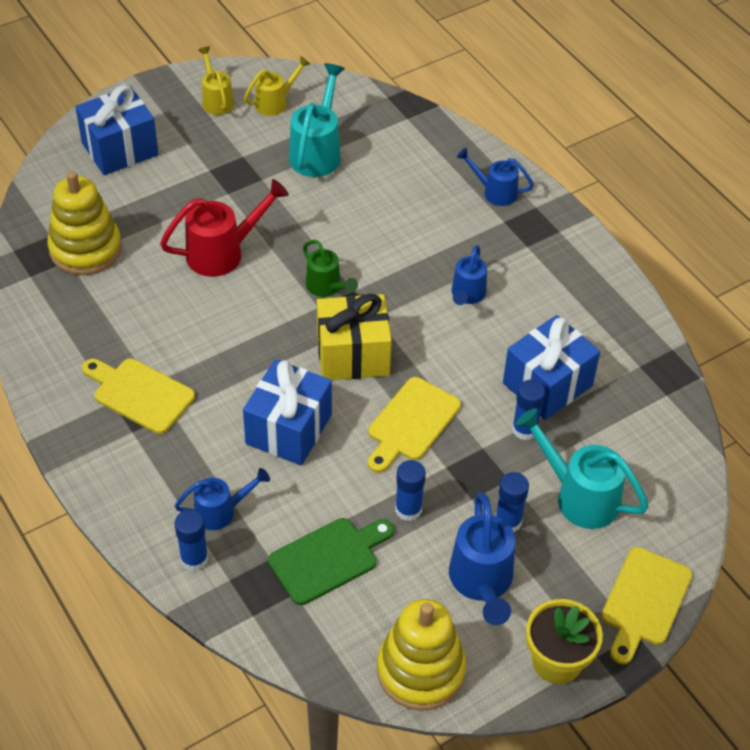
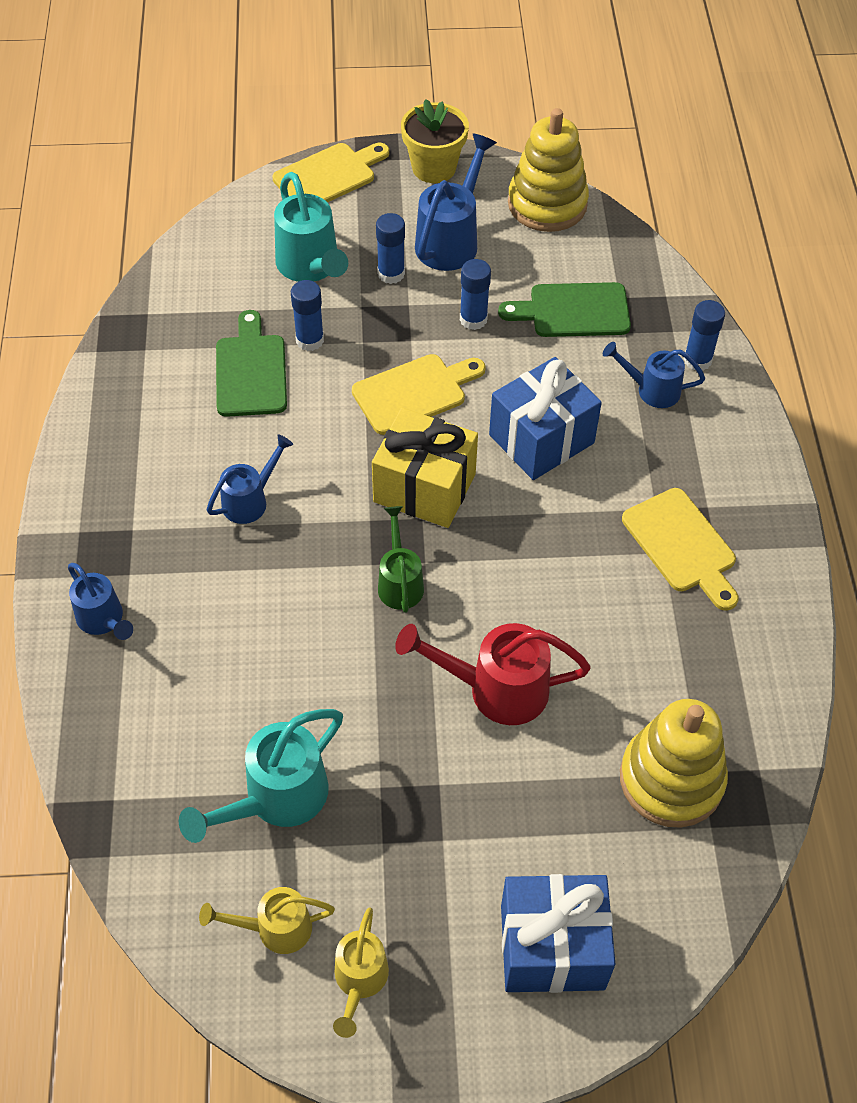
camera: 150 degrees left, 5 degrees up
blue gift [503,315,600,420] -> green cutting board [216,310,287,417]

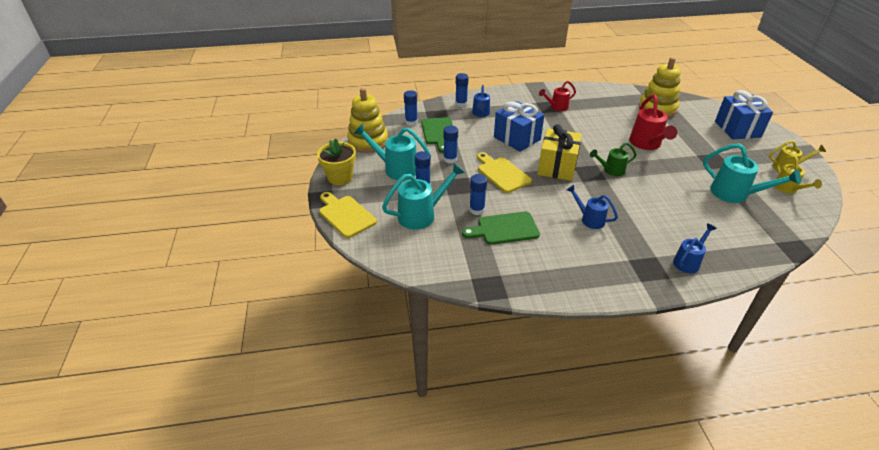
camera: 95 degrees left, 15 degrees down
blue watering can [415,133,497,271] -> turquoise watering can [353,123,431,180]
yellow cutting board [622,488,739,611] -> red watering can [539,81,576,111]
none -> blue glue stick [404,90,418,126]

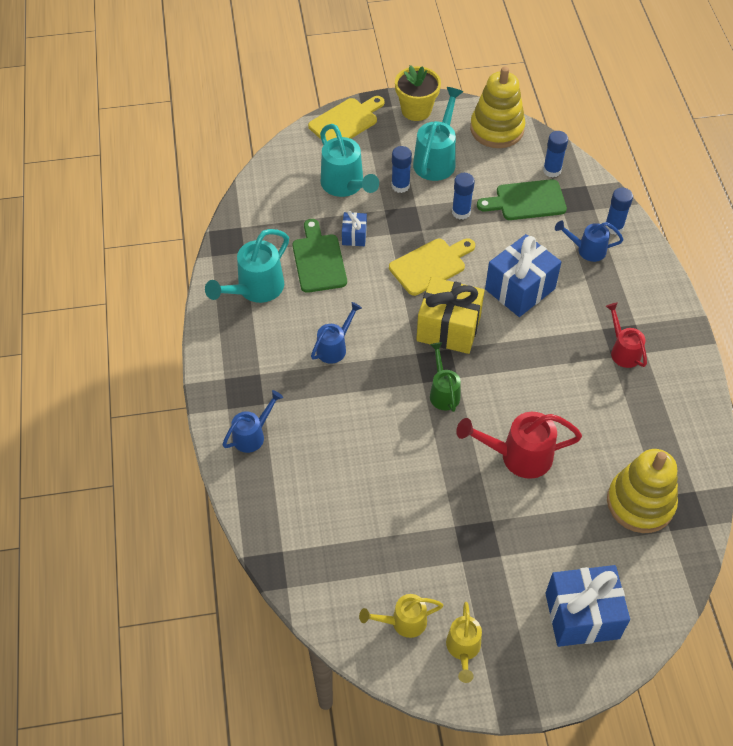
camera: 90 degrees right, 15 degrees up
blue glue stick [469,174,487,215] -> blue gift [342,211,367,246]
blue watering can [673,223,717,273] -> blue watering can turned 90 degrees counterclockwise [222,390,283,453]
turquoise watering can [703,143,801,203] -> turquoise watering can moved to [205,229,289,303]

